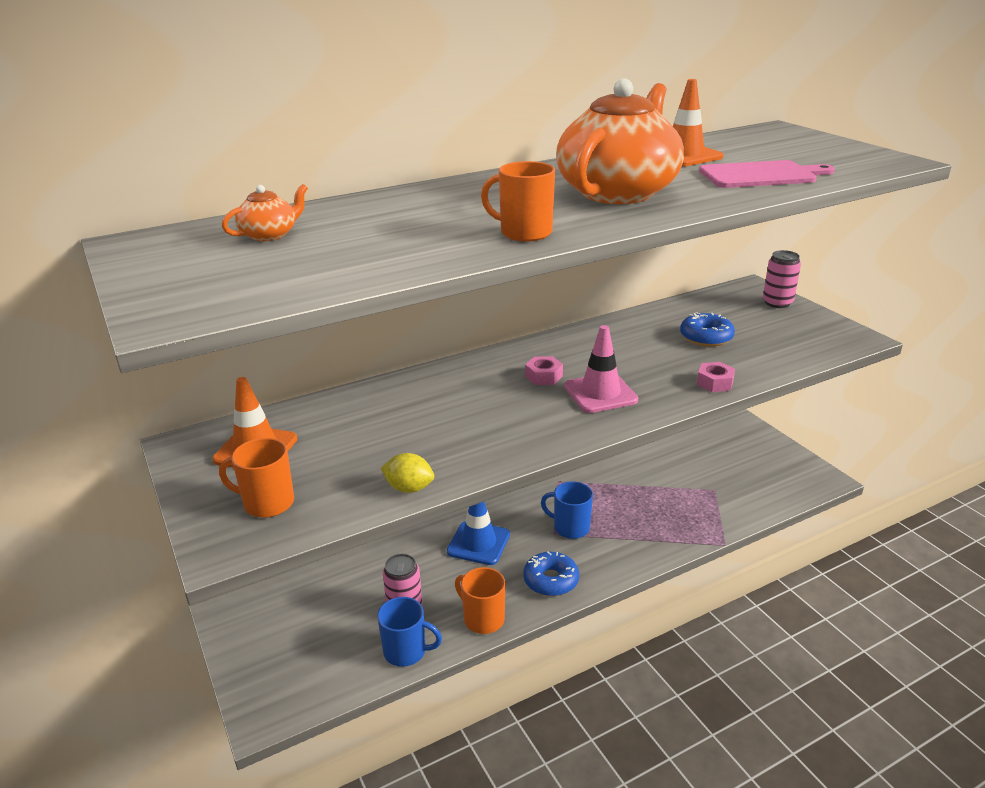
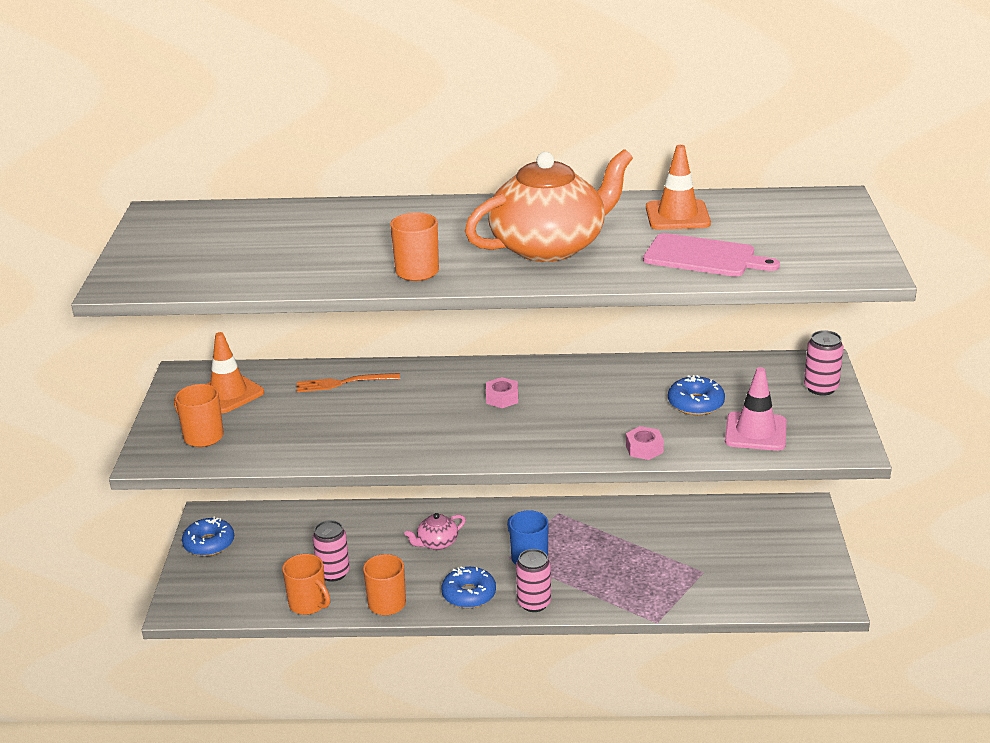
camera: 30 degrees right, 0 degrees up
orange teapot [222,184,308,241] -> none
blue mug [377,597,442,667] -> orange mug [282,554,330,615]
yellow lemon [381,453,434,493] -> none
blue traffic cone [447,502,510,565] -> pink teapot [404,513,466,550]
pink traffic cone [564,325,638,413] -> pink traffic cone moved to [725,367,787,451]
none -> blue donut [182,516,234,556]
none -> orange fork [297,373,400,392]
none -> pink can [516,549,551,612]

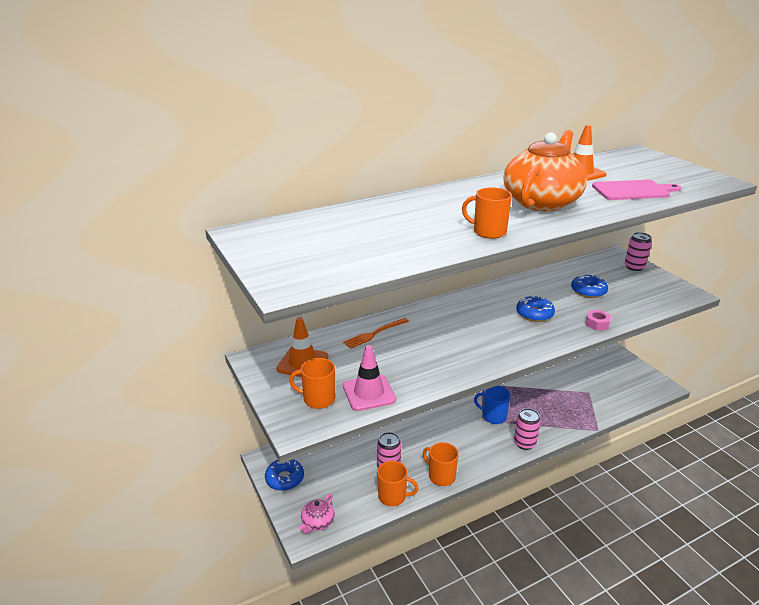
camera: 30 degrees left, 0 degrees up
pink teapot [404,513,466,550] -> pink teapot moved to [299,494,334,534]
blue donut [441,566,496,608] -> blue donut moved to [516,296,555,322]
pink nut [486,377,518,408] -> none
pink traffic cone [725,367,787,451] -> pink traffic cone moved to [343,345,396,411]

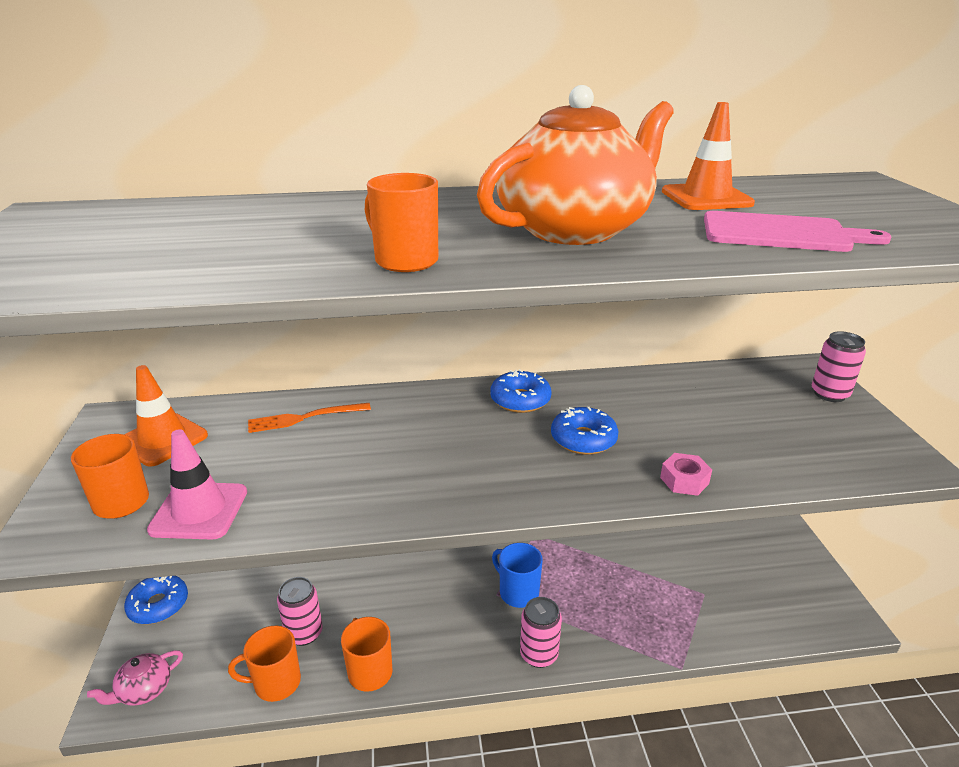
camera: 20 degrees right, 0 degrees up
orange mug [377,461,419,506] -> orange mug turned 135 degrees clockwise [228,626,301,702]
blue donut [571,274,608,298] -> blue donut moved to [490,369,552,413]

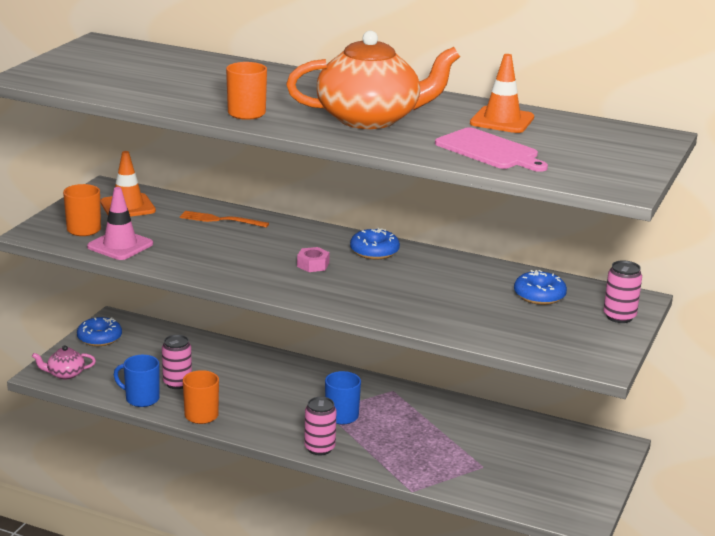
camera: 30 degrees right, 5 degrees down
orange mug [228,626,301,702] -> blue mug [114,355,160,407]
blue donut [551,407,618,455] -> blue donut moved to [514,270,567,305]
pink nut [660,453,712,496] -> pink nut moved to [297,247,330,272]

